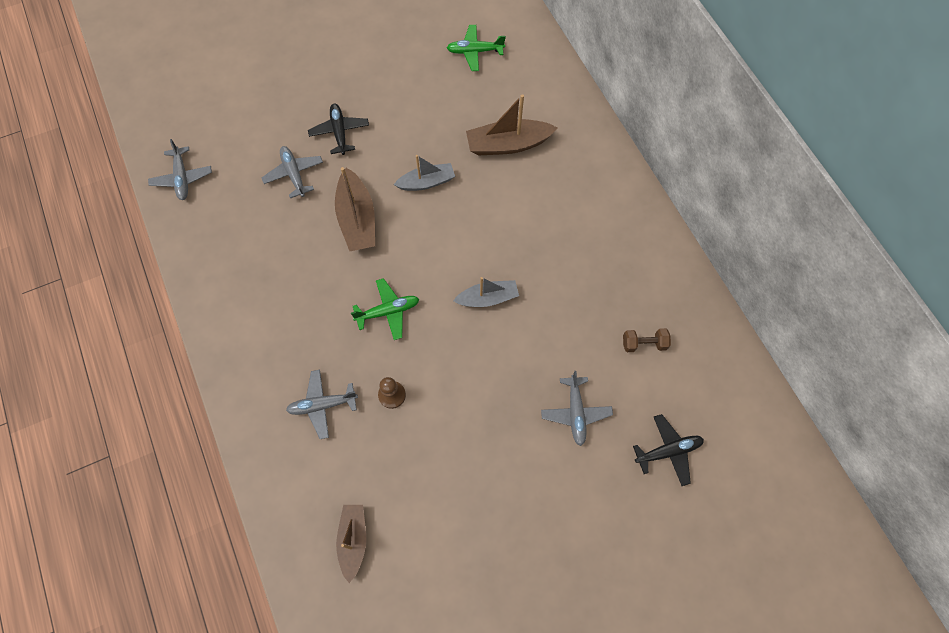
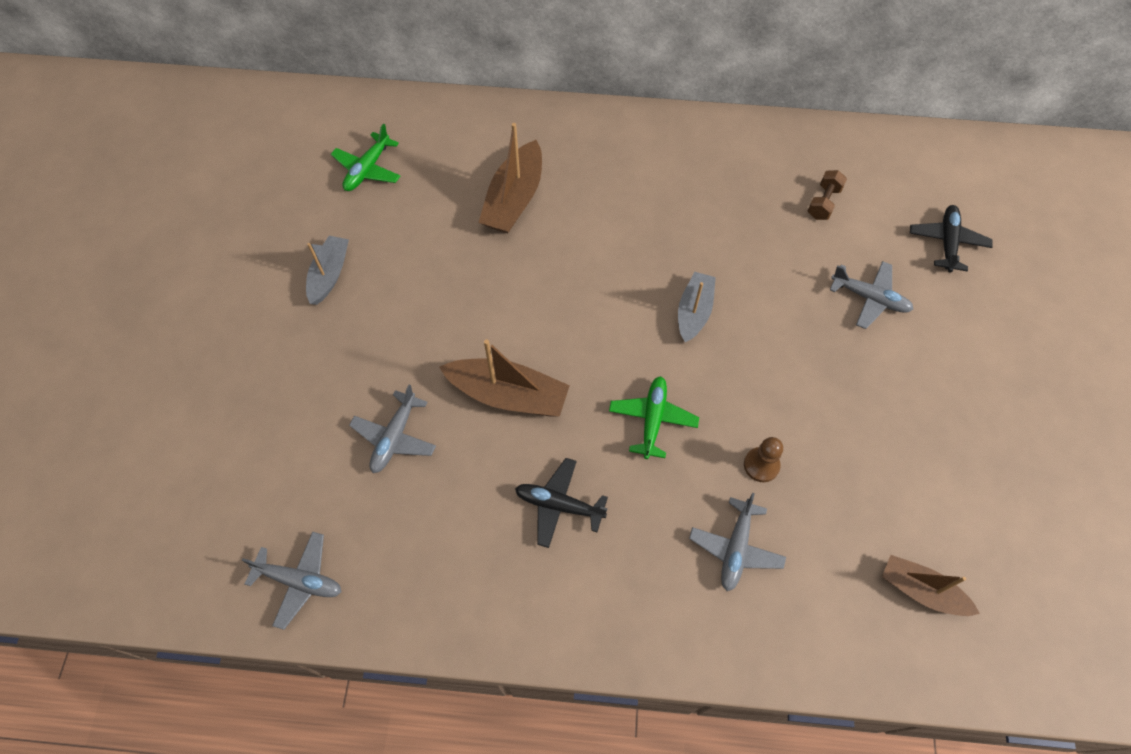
camera: 60 degrees left, 5 degrees down
grey plane [261,146,323,198] -> grey plane turned 75 degrees counterclockwise [349,385,436,473]
black plane [308,104,369,155] -> black plane moved to [515,458,608,548]
grey boat [394,155,455,191] -> grey boat moved to [306,236,349,305]

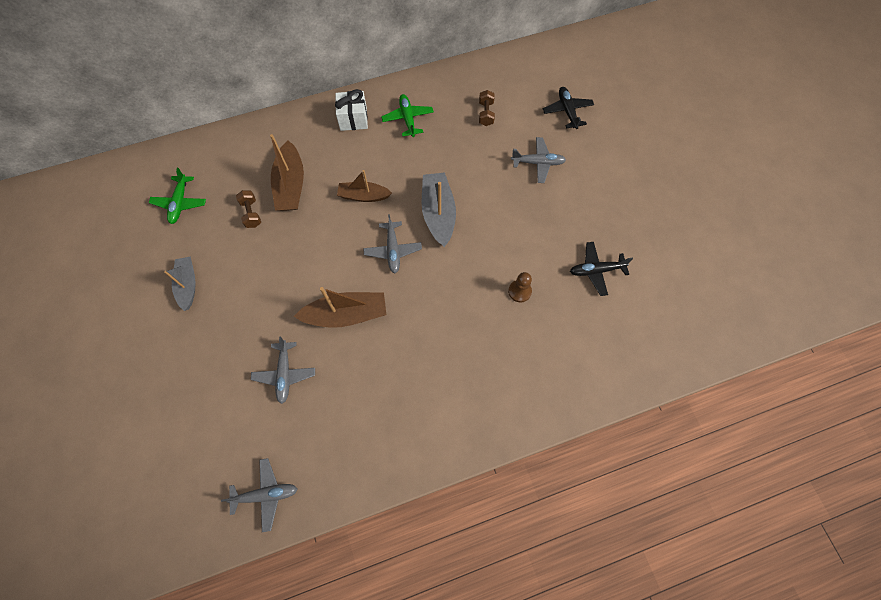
camera: 25 degrees left, 5 degrees up
black plane [515,458,608,548] -> black plane moved to [570,242,633,296]
green plane [609,376,699,459] -> green plane moved to [381,94,434,137]
grey boat [678,272,716,343] -> grey boat [422,172,456,247], size x1.51
grey plane [689,493,786,591] -> grey plane moved to [363,214,422,273]
brown boat [882,555,980,616] -> brown boat moved to [337,170,392,202]
none -> brown dumbbell [236,190,261,228]
none -> white gift [335,89,368,131]

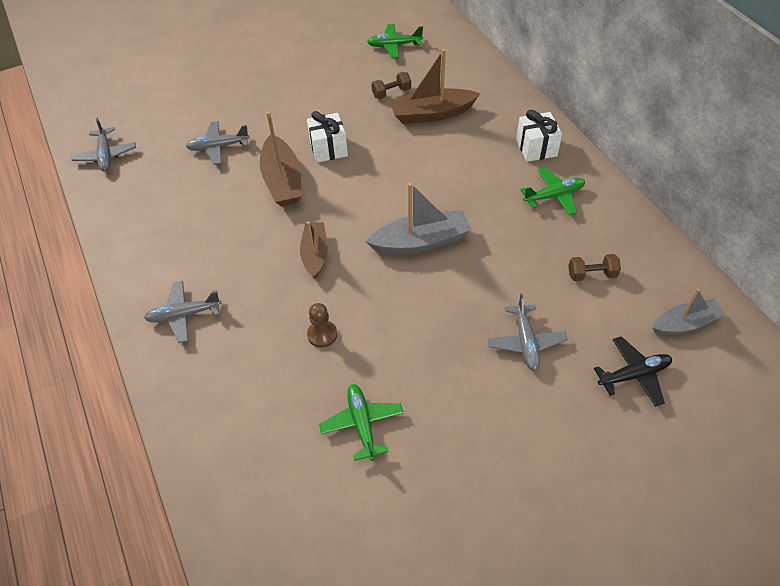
camera: 85 degrees right, 15 degrees down
grey boat [164,257,195,311] -> grey boat moved to [653,289,726,335]
brown boat [337,170,392,202] -> brown boat moved to [300,221,328,279]
grey plane [363,214,422,273] -> grey plane moved to [144,281,222,343]
black plane [570,242,633,296] -> green plane [319,384,403,461]
none -> white gift [307,111,348,163]

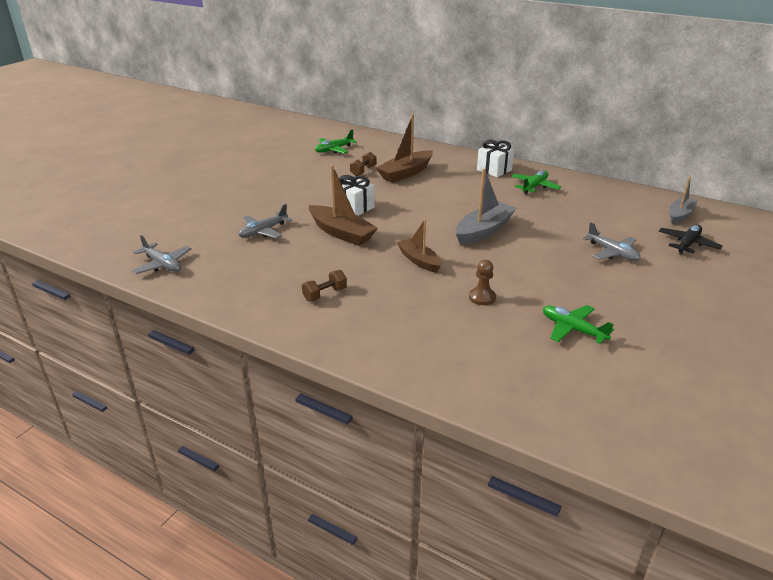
camera: 35 degrees left, 20 degrees down
grey plane [144,281,222,343] -> none
brown dumbbell [568,254,621,281] -> brown dumbbell moved to [302,270,347,302]

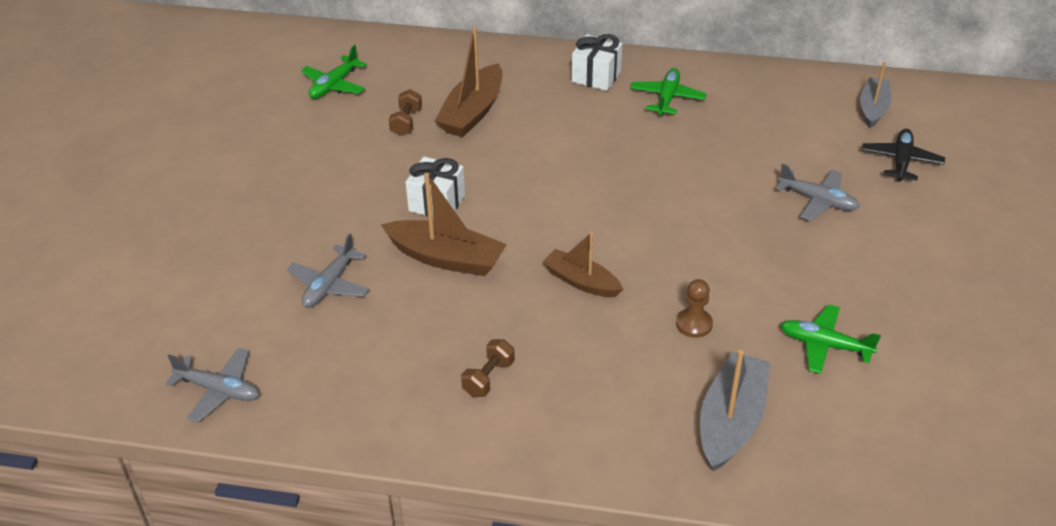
camera: 20 degrees left, 10 degrees up
grey boat [455,169,516,246] -> grey boat moved to [700,350,770,472]

